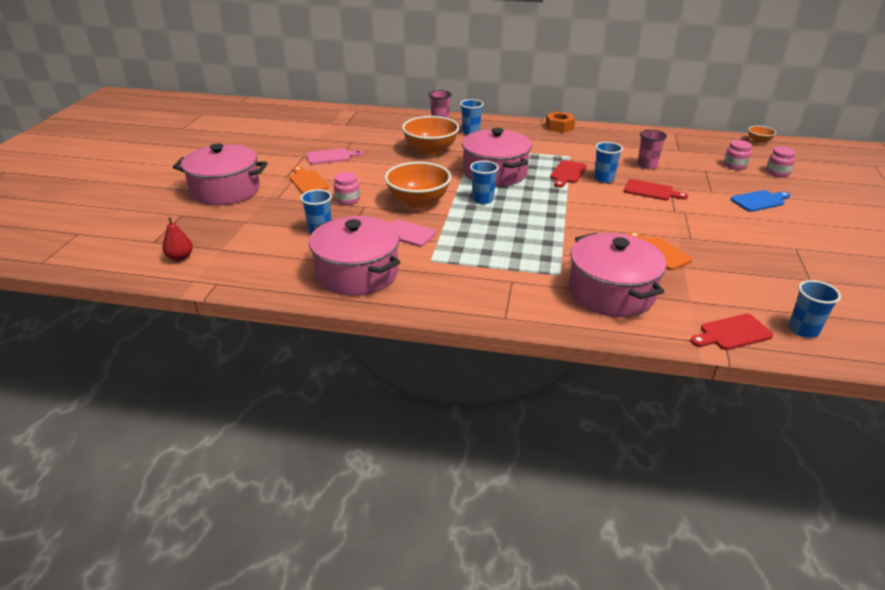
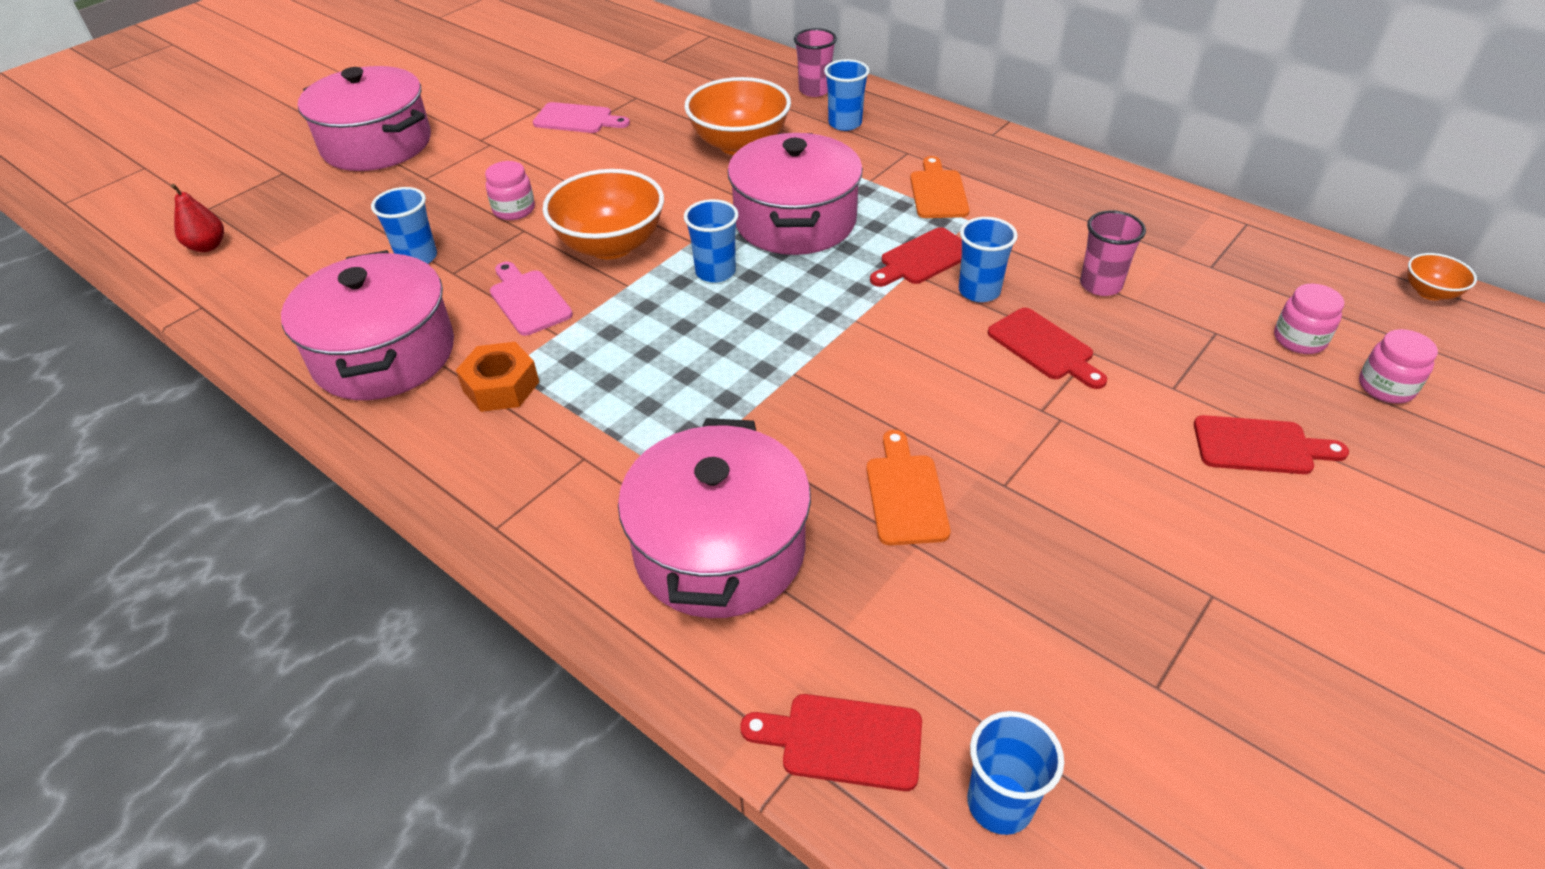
camera: 30 degrees right, 10 degrees up
orange cutting board [289,166,329,194] -> orange cutting board moved to [910,156,969,218]
orange nut [546,112,575,133] -> orange nut moved to [456,342,539,412]
blue cutting board [730,190,790,212] -> red cutting board [1194,415,1349,474]

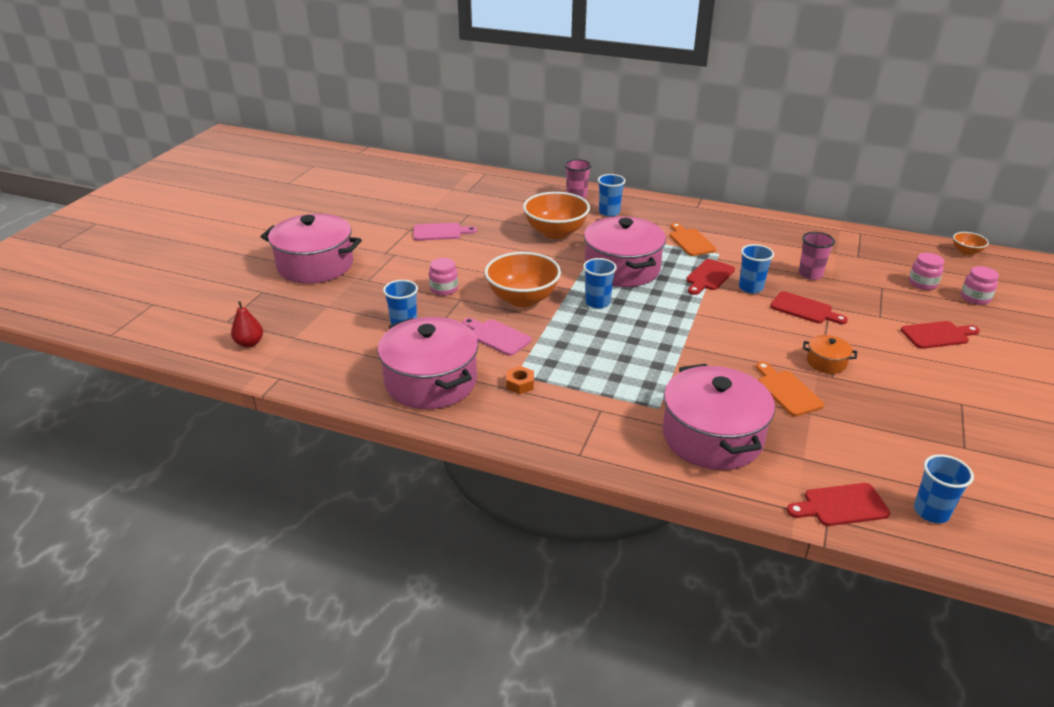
camera: 20 degrees left, 10 degrees down
orange nut [456,342,539,412] -> orange nut [506,366,534,394], size x0.65
none -> orange pot [803,335,857,374]

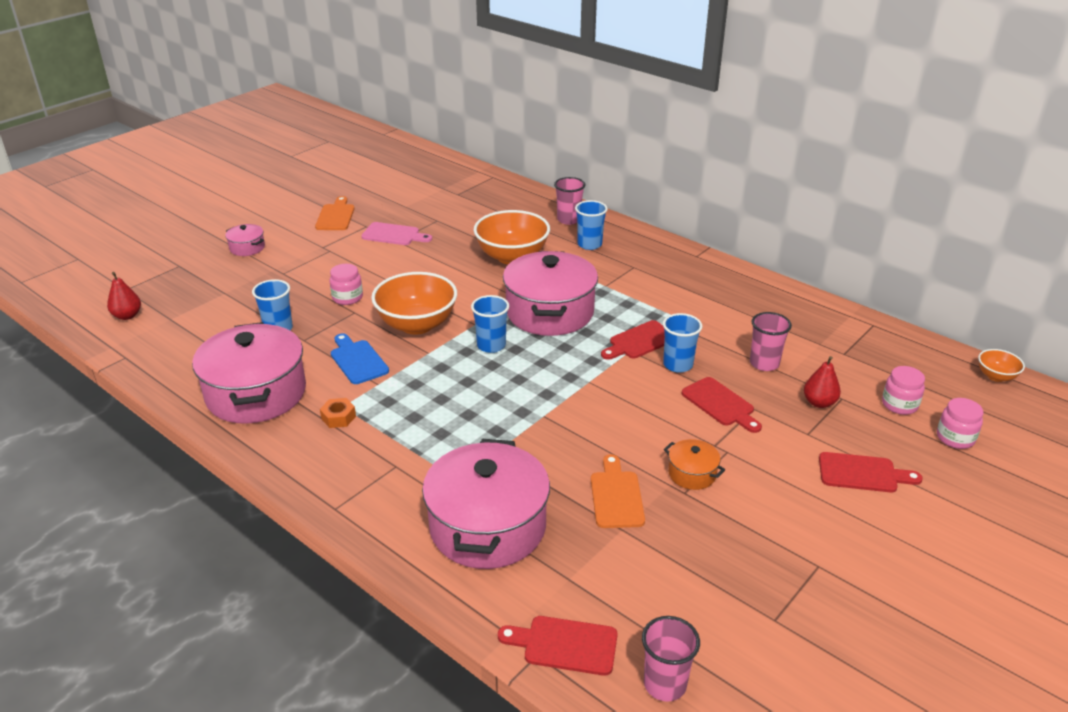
camera: 20 degrees right, 0 degrees up
pink pot [261,214,362,284] -> pink pot [225,224,265,256], size x0.44
pink cutting board [462,318,531,356] -> blue cutting board [331,333,389,384]
orange cutting board [670,223,716,256] -> orange cutting board moved to [315,196,355,230]
blue cup [914,454,974,523] -> pink cup [642,616,700,702]
none -> red pear [804,356,841,408]

